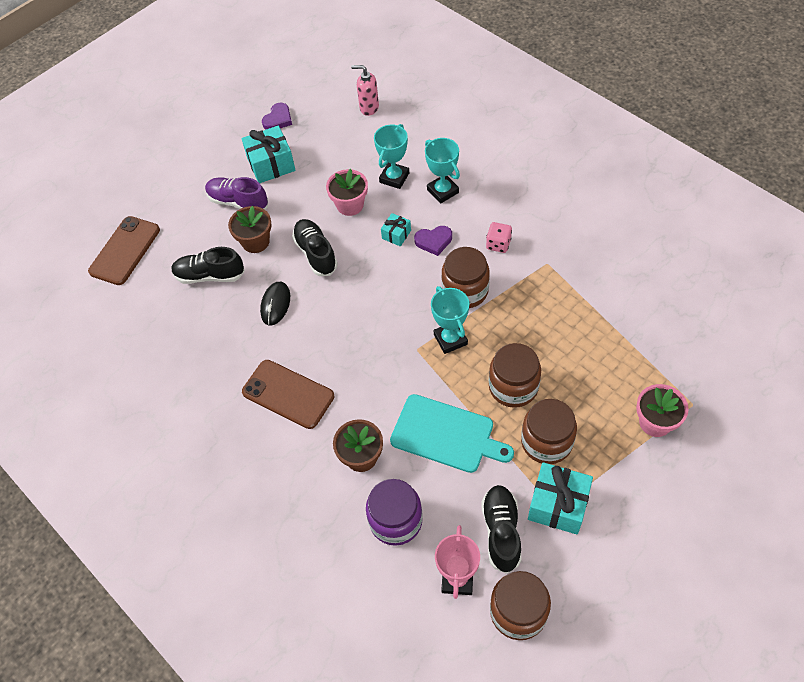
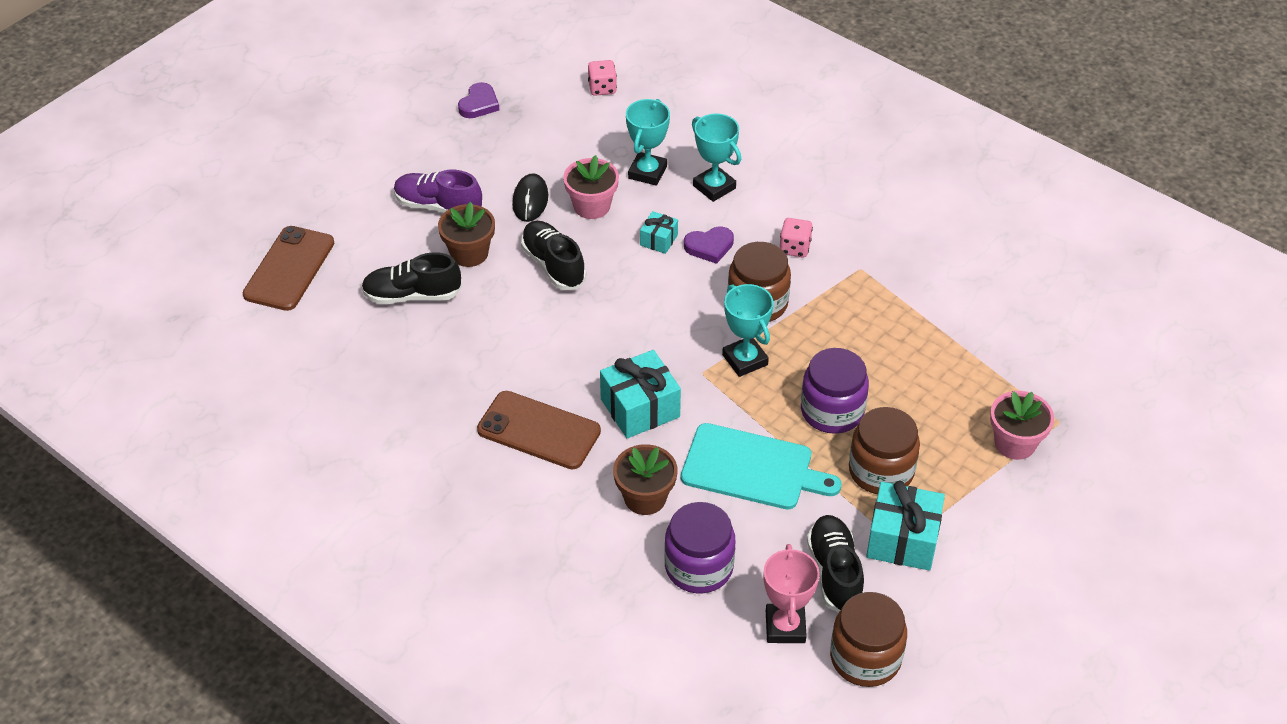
camera: 10 degrees left, 10 degrees down
turquoise gift [242,126,296,183] -> turquoise gift moved to [600,350,681,438]
black mouse [260,282,290,326] -> black mouse moved to [512,173,548,222]
pink soap dispenser [351,65,379,116] -> pink dice [588,60,617,96]
brown jar [489,343,541,408] -> purple jar [801,348,869,434]

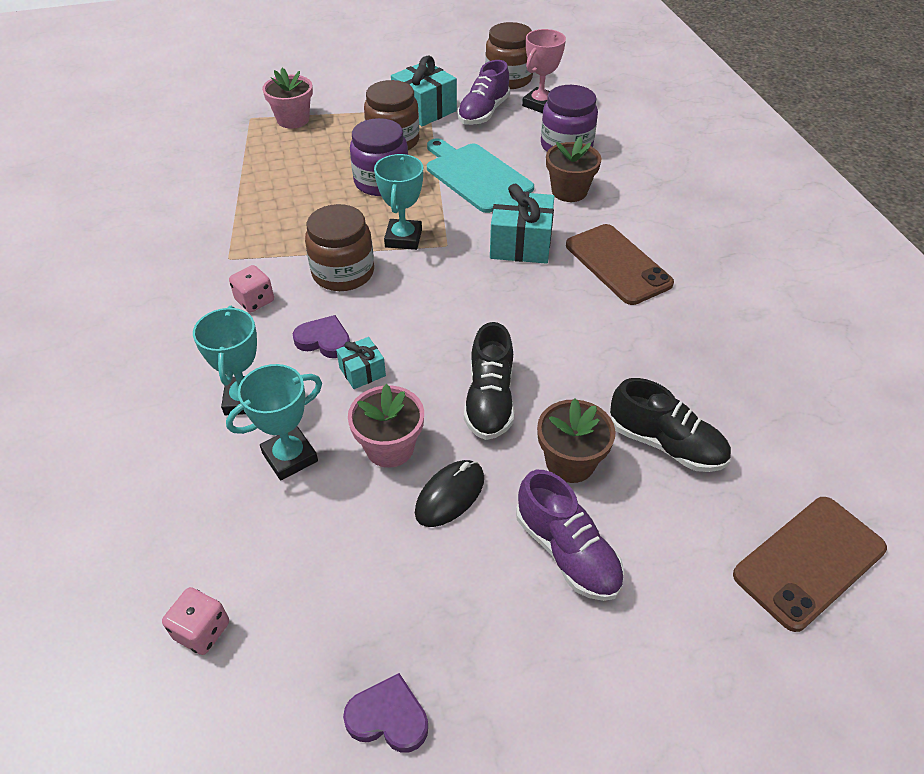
camera: 145 degrees left, 0 degrees up
purple heart [458,82,499,118] -> purple heart turned 45 degrees clockwise [343,673,428,753]
black shoe [807,515,864,612] -> purple shoe [458,60,510,125]

